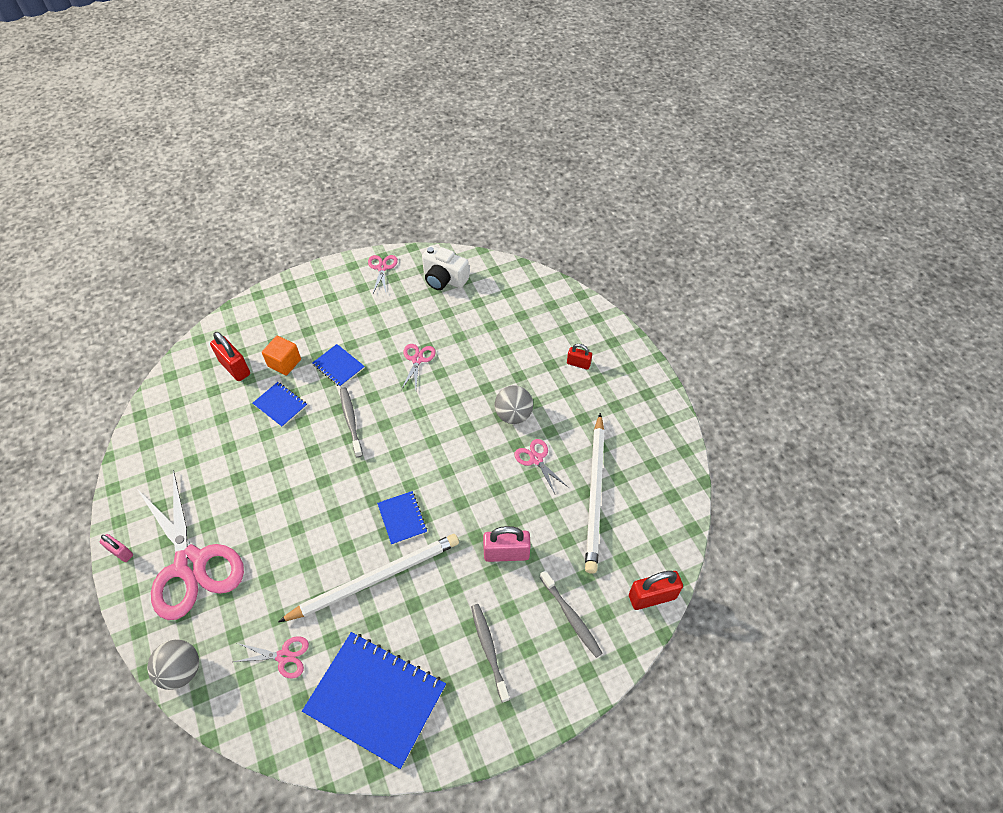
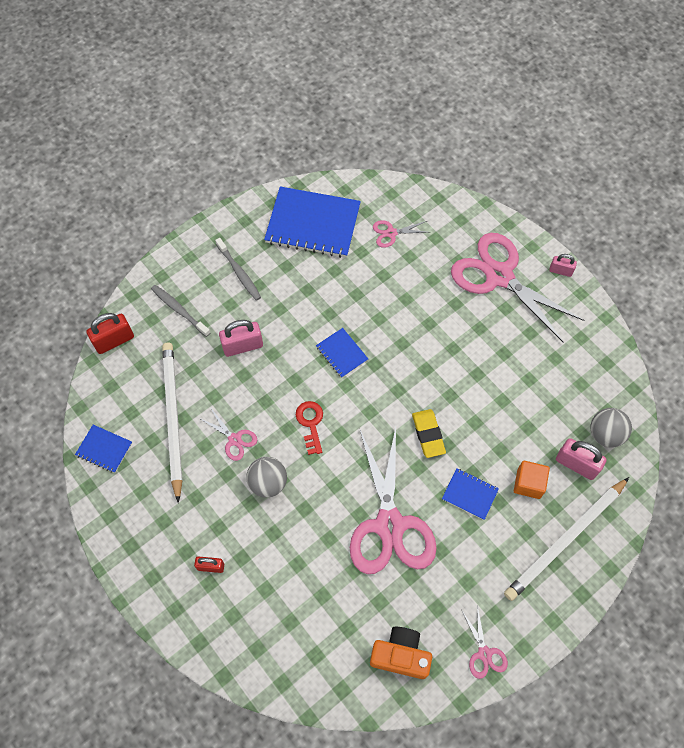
camera: 165 degrees right, 10 degrees up
grey ball [147,640,199,690] -> grey ball moved to [590,408,632,448]
red padlock [210,332,250,381] -> pink padlock [556,438,607,480]
blue notebook [253,382,307,427] -> blue notebook moved to [75,425,132,473]
white pencil [278,534,459,622] -> white pencil moved to [504,477,629,601]
grey toothbrush [340,388,363,458] -> yellow eraser [412,409,446,458]
pink scissors [401,344,436,390] -> pink scissors [350,427,437,574], size x2.34
white camera [422,245,469,290] -> orange camera [370,627,432,679]
none -> red key [296,401,323,455]

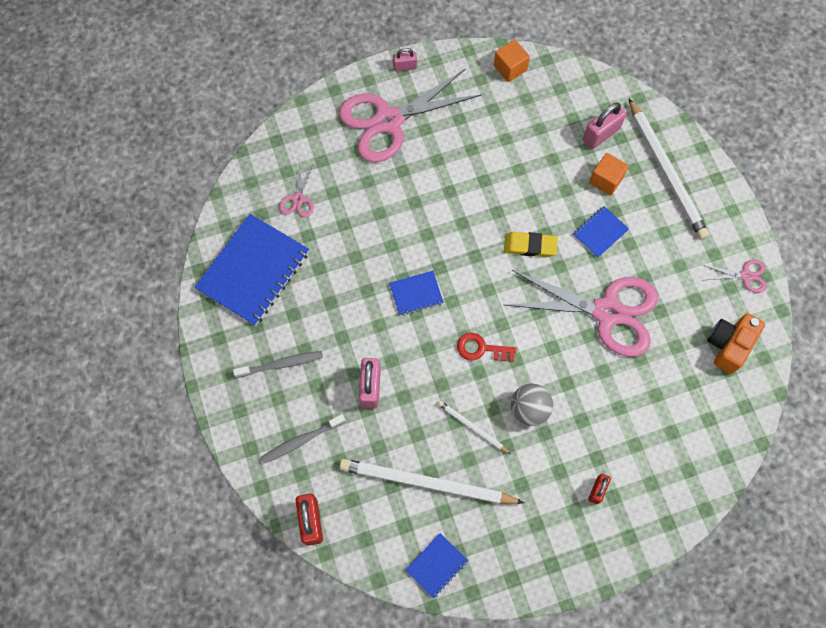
camera: 70 degrees left, 5 degrees up
pink scissors [199,407,257,461] -> white pencil [438,401,511,454]
pink padlock [549,254,577,277] -> pink padlock turned 45 degrees clockwise [393,48,417,72]
grey ball [590,408,632,448] -> none
none -> orange cube [494,40,530,82]

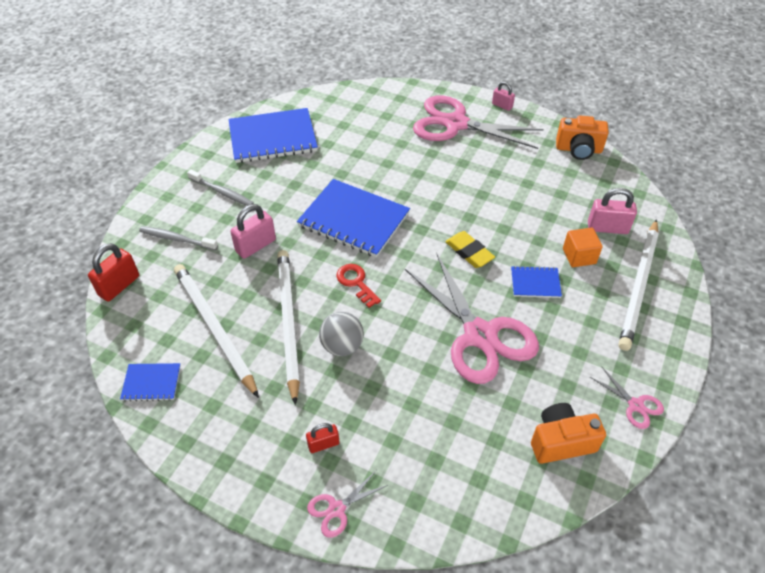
camera: 45 degrees right, 20 degrees down
pink scissors [279,163,314,217] -> pink scissors moved to [307,471,388,538]
blue notebook [389,271,444,316] -> blue notebook [297,179,410,258], size x2.07
white pencil [438,401,511,454] -> white pencil [277,250,300,405], size x2.08
orange cube [494,40,530,82] -> orange camera [556,116,609,160]

